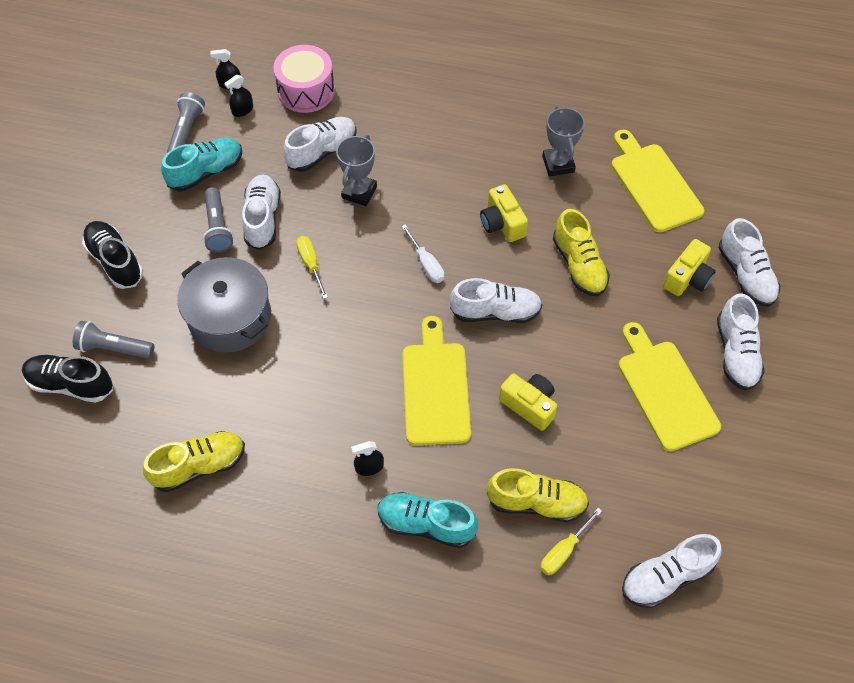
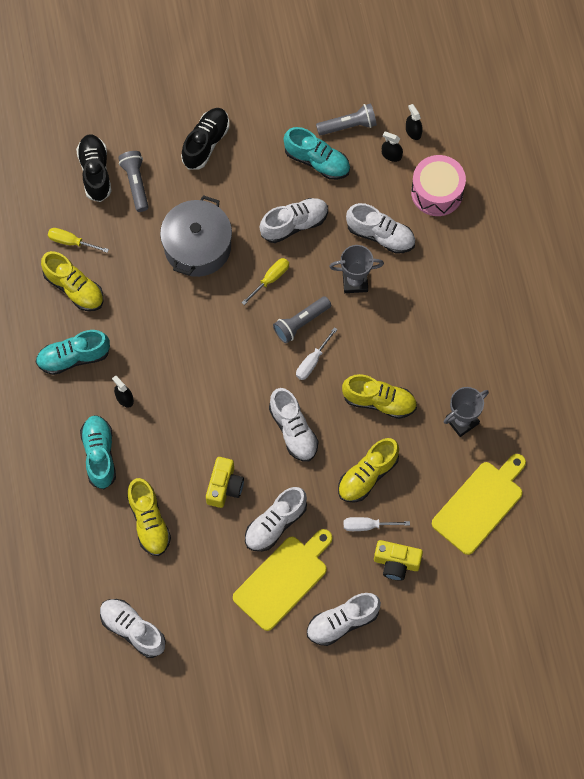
camera: 65 degrees right, 10 degrees up
grey flashlight [203,187,234,253] -> grey flashlight moved to [273,296,331,343]
yellow cutting board [403,316,471,445] -> none
yellow camera [480,184,528,242] -> yellow shoe [342,374,417,419]
yellow screwdriver [540,508,602,575] -> yellow screwdriver moved to [48,228,109,253]
white shoe [719,218,780,307] -> white shoe moved to [245,487,307,552]
none -> turquoise shoe [36,330,110,375]
none -> white screwdriver [344,517,410,531]

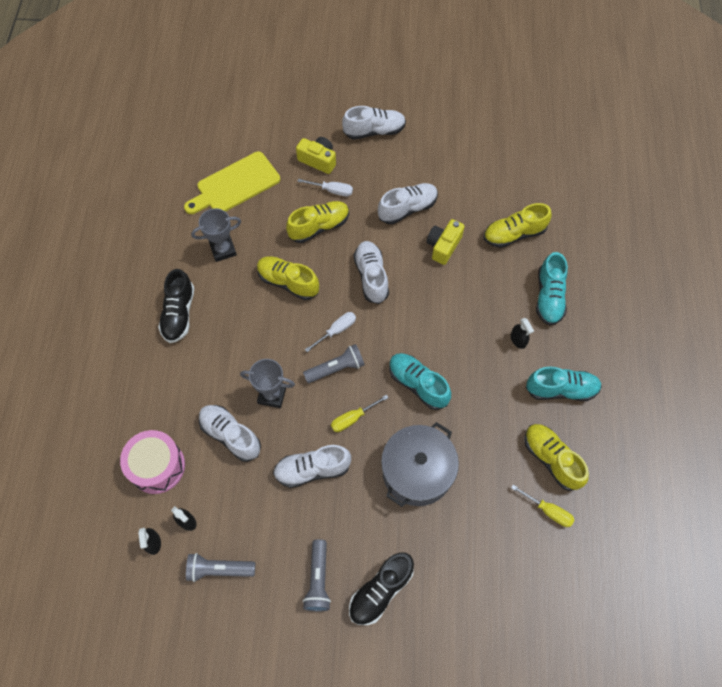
camera: 165 degrees left, 5 degrees down
black shoe [76,134,112,202] -> black shoe moved to [158,269,194,343]
white shoe [100,599,166,658] -> none
grey flashlight [118,151,149,212] -> grey flashlight moved to [303,539,331,612]
yellow shoe [127,478,171,556] -> yellow shoe turned 105 degrees counterclockwise [484,203,552,248]
yellow cutting board [233,529,333,631] -> none
turquoise shoe [284,127,350,180] -> turquoise shoe moved to [389,353,451,410]

